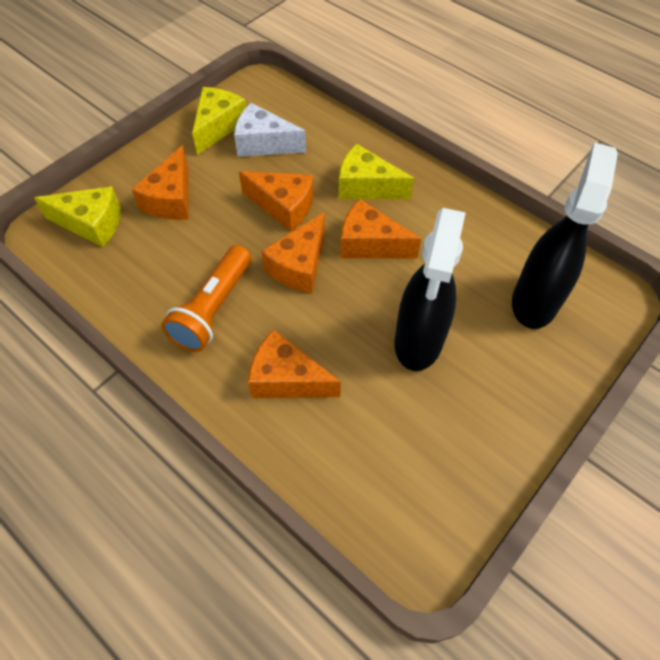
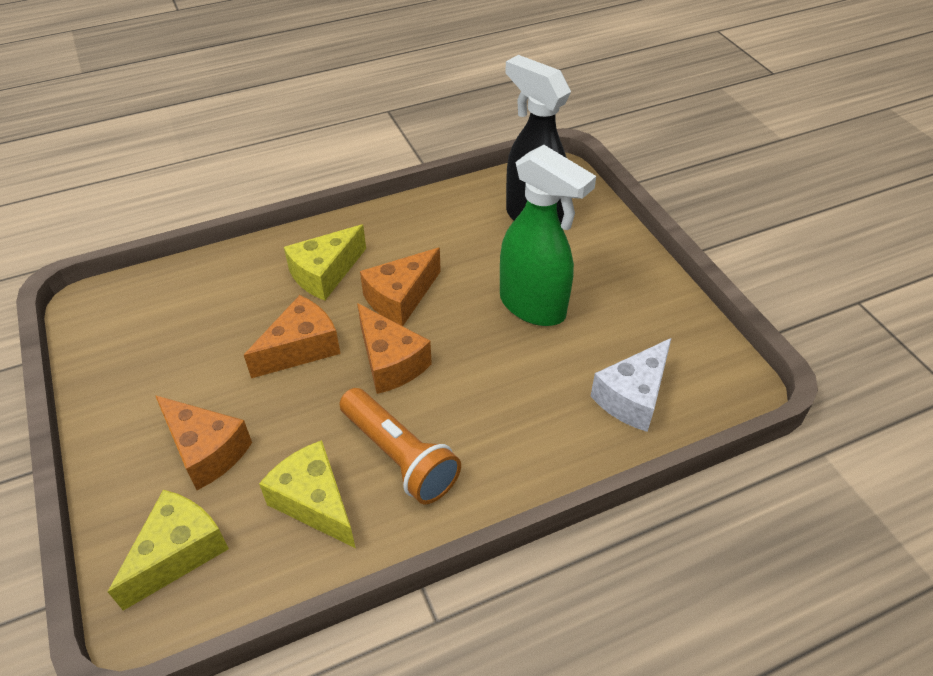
camera: 65 degrees left, 10 degrees down
yellow cheese [192,87,246,155] -> yellow cheese moved to [259,440,356,548]
white cheese [234,103,306,157] -> white cheese moved to [591,338,671,432]
orange cheese [248,329,341,398] -> none
black spray bottle [394,208,466,371] -> green spray bottle [500,145,596,326]

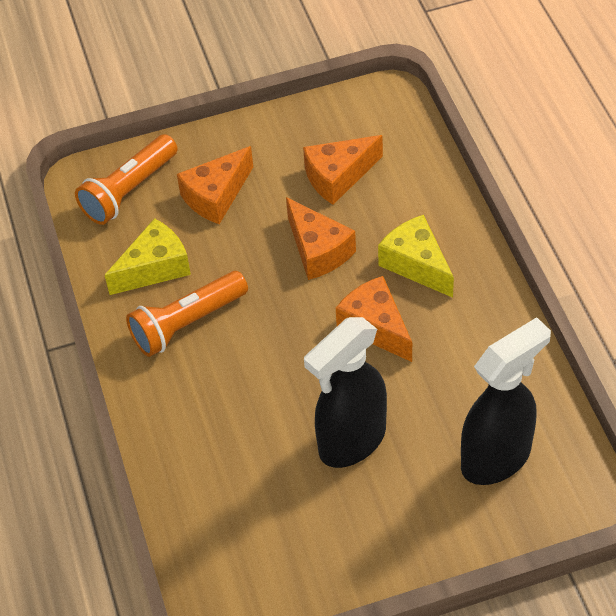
camera: 100 degrees right, 5 degrees up
yellow cheese [108,490,229,611] -> orange flashlight [75,134,178,225]
orange cheese [357,303,432,394] -> orange cheese moved to [303,135,383,205]
green spray bottle [500,145,596,326] -> black spray bottle [304,317,387,468]
white cheese [591,338,671,432] -> none

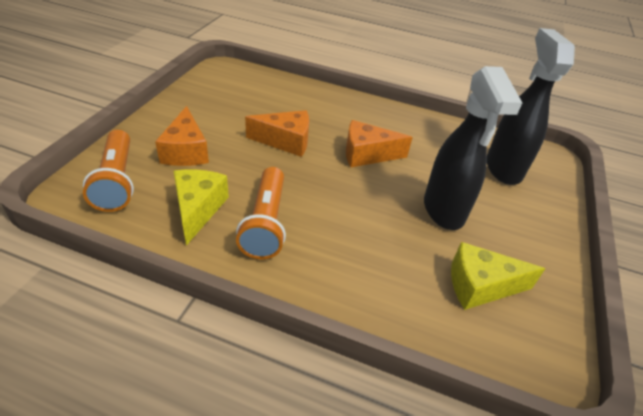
camera: 60 degrees left, 10 degrees down
orange cheese [303,135,383,205] -> none
yellow cheese [378,215,454,298] -> yellow cheese moved to [451,242,545,310]

